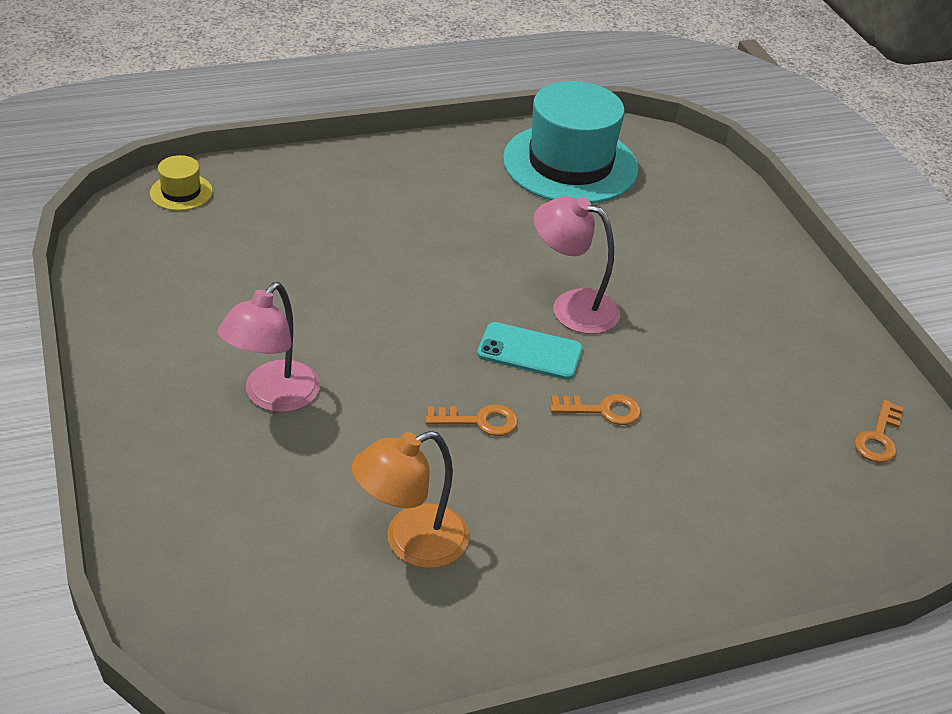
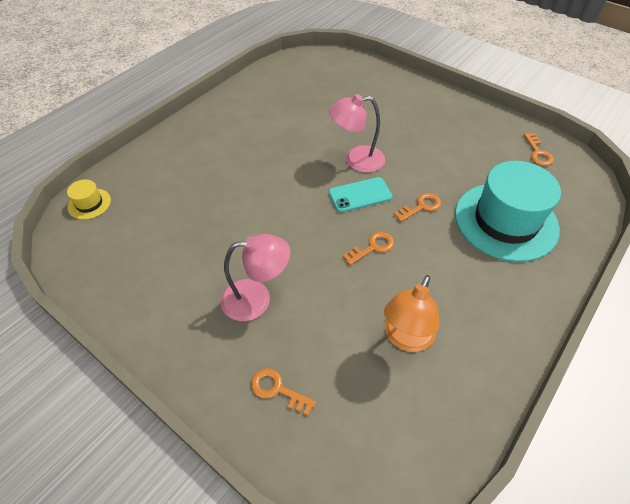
camera: 30 degrees left, 10 degrees up
pink lamp [217,282,320,412] -> pink lamp turned 90 degrees counterclockwise [220,234,290,321]
turquoise hat [503,81,639,204] -> turquoise hat moved to [455,161,561,262]
none -> orange key [251,368,316,416]

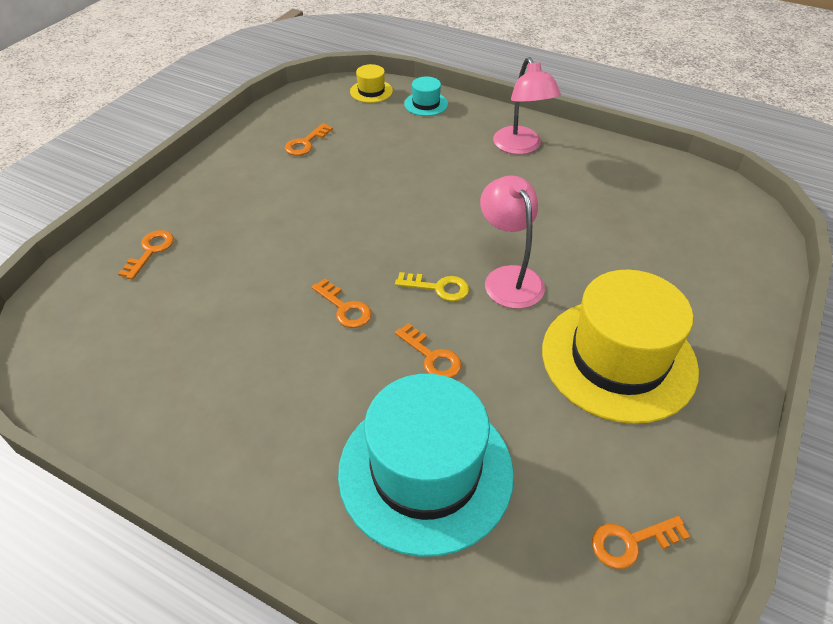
camera: 80 degrees right, 5 degrees down
pink lamp [220,234,290,321] -> pink lamp moved to [493,57,561,155]
turquoise phone [329,177,392,212] -> yellow key [395,272,469,301]
orange lamp [384,275,439,352] -> none
none -> orange key [285,123,333,156]
none -> turquoise hat [404,77,448,116]
none -> yellow hat [542,270,699,424]

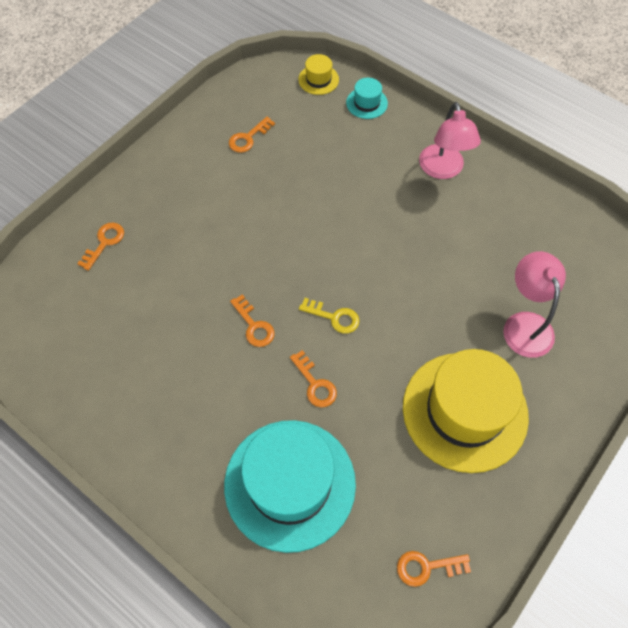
camera: 10 degrees right, 15 degrees up
pink lamp [480,176,545,309] -> pink lamp moved to [503,251,566,358]

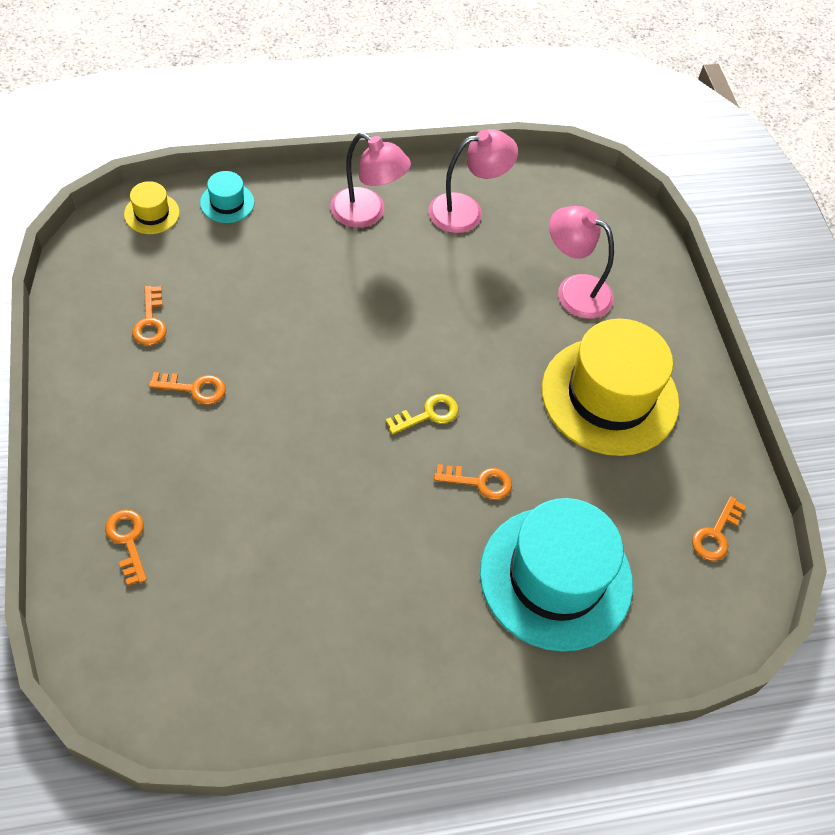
camera: 55 degrees left, 5 degrees down
orange key [230,295,275,347] -> orange key moved to [149,372,226,405]
none -> pink lamp [428,129,518,233]

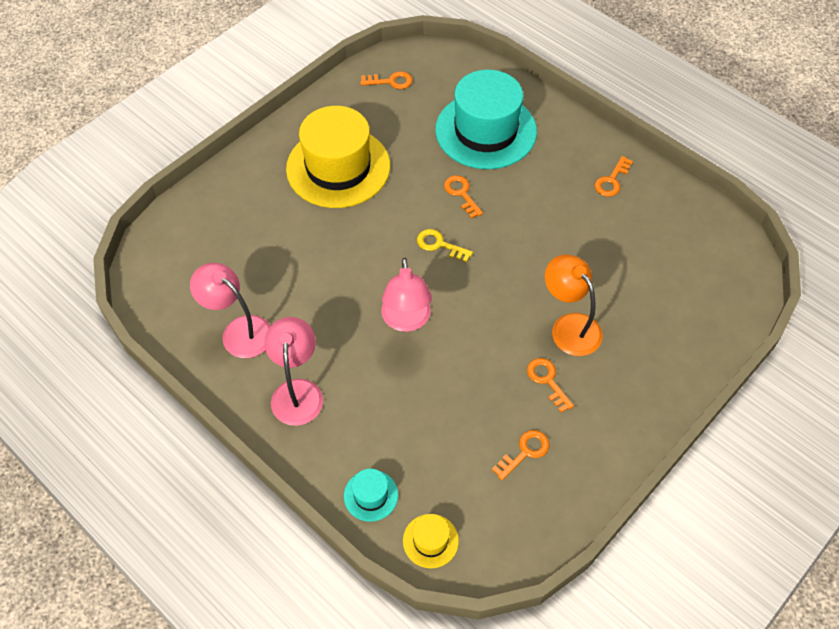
camera: 120 degrees left, 0 degrees up
orange key [105,510,147,586] -> orange key moved to [595,156,633,197]
pink lamp [549,206,614,319] -> pink lamp moved to [381,258,432,332]
none -> orange lamp [545,254,603,356]

